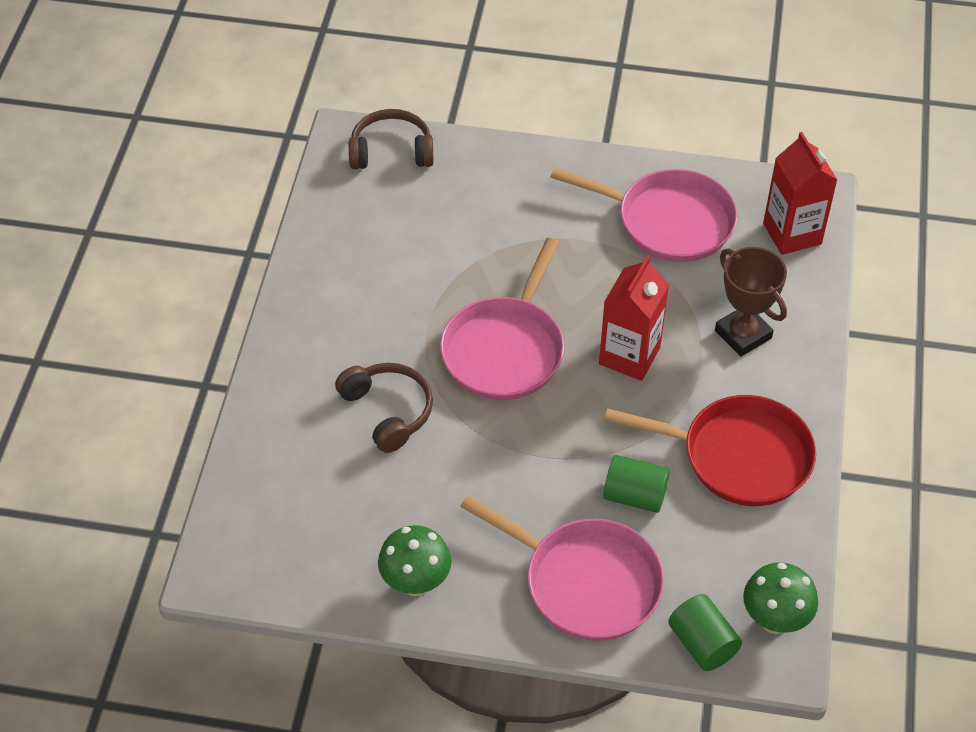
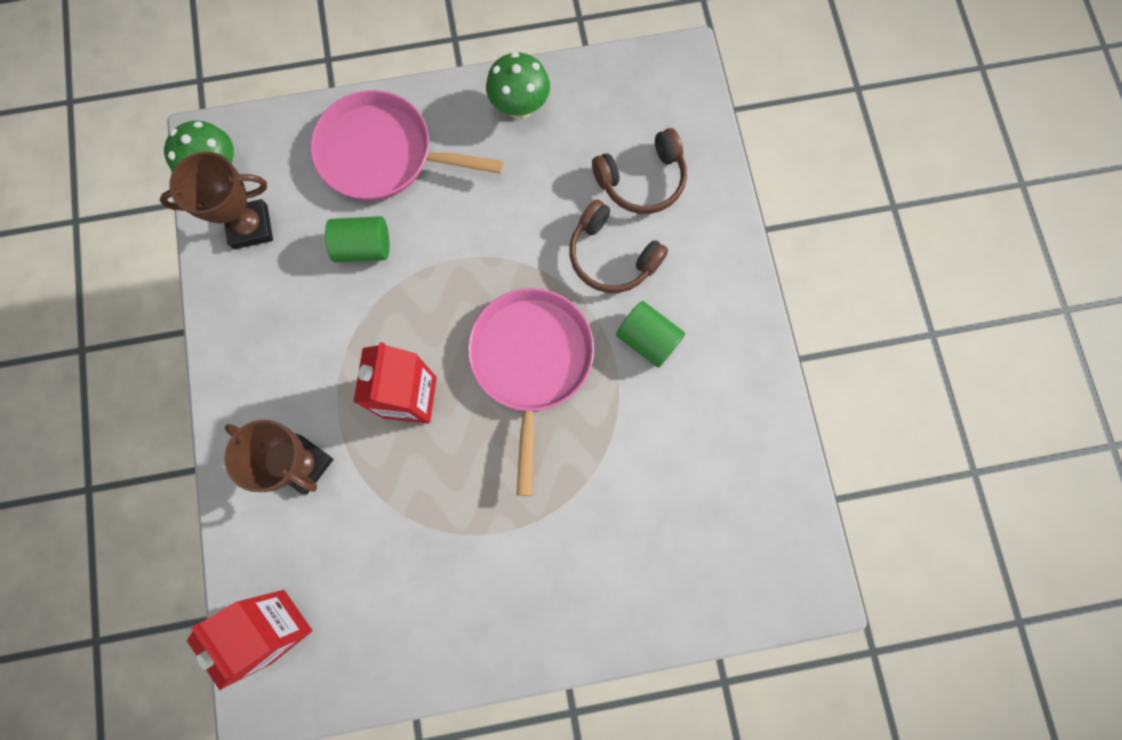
camera: 160 degrees right, 25 degrees up
brown headphones [349,109,434,169] -> brown headphones moved to [592,128,687,214]
pink pan [550,167,737,262] -> none
red pan [604,395,816,506] -> none
green cylinder [668,594,742,671] -> green cylinder moved to [616,301,685,368]
none -> brown trophy [160,151,273,249]

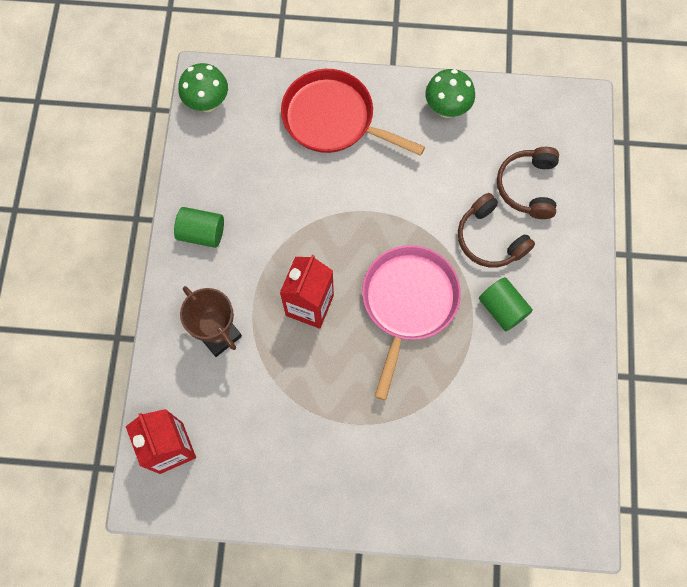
camera: 15 degrees right, 5 degrees down
brown trophy [160,151,273,249] -> none
pink pan [310,90,504,201] -> red pan [281,69,425,156]
green cylinder [325,216,390,263] -> green cylinder moved to [174,207,224,248]
brown headphones [592,128,687,214] -> brown headphones turned 105 degrees clockwise [497,147,559,219]

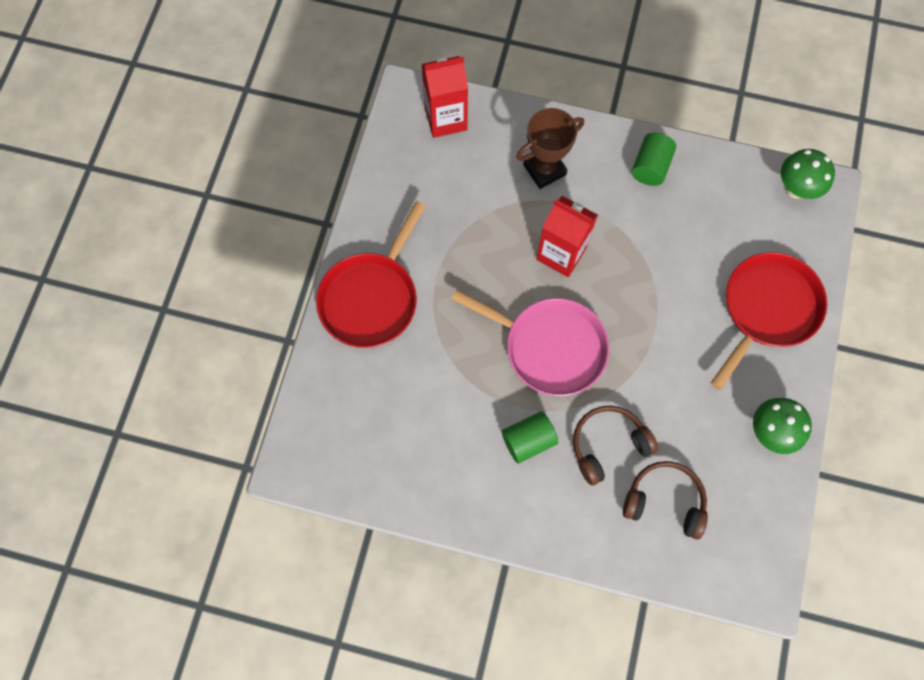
camera: 100 degrees right, 0 degrees up
none -> red pan [316,201,426,348]

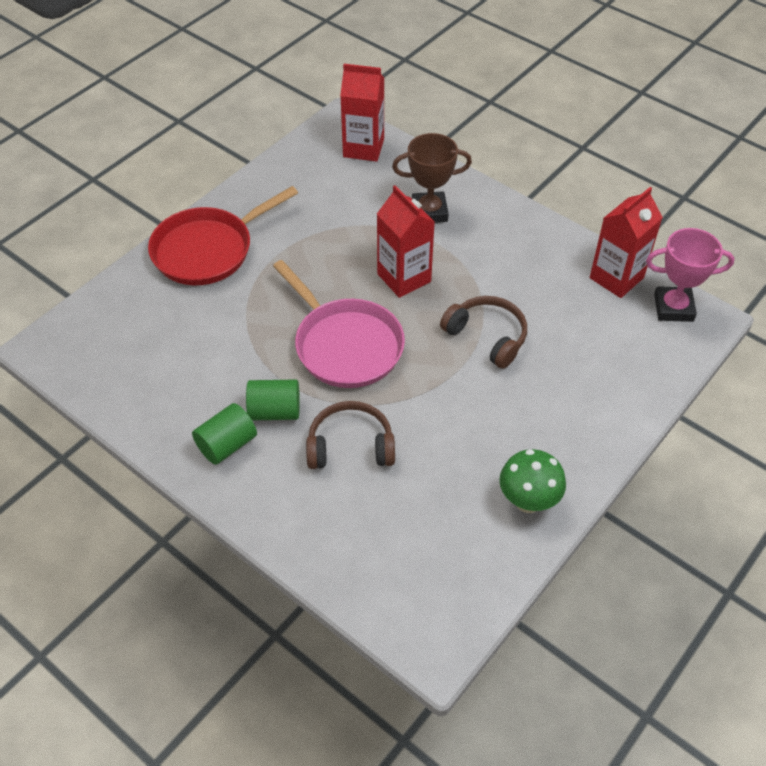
camera: 25 degrees right, 20 degrees down
brown headphones [623,461,708,539] -> brown headphones moved to [440,296,527,369]
green cylinder [632,133,676,186] -> green cylinder moved to [192,403,257,465]
red pan [711,252,827,390] -> none
green mushroom [781,149,835,199] -> pink trophy [646,228,735,322]
none -> red carton [590,187,663,298]

